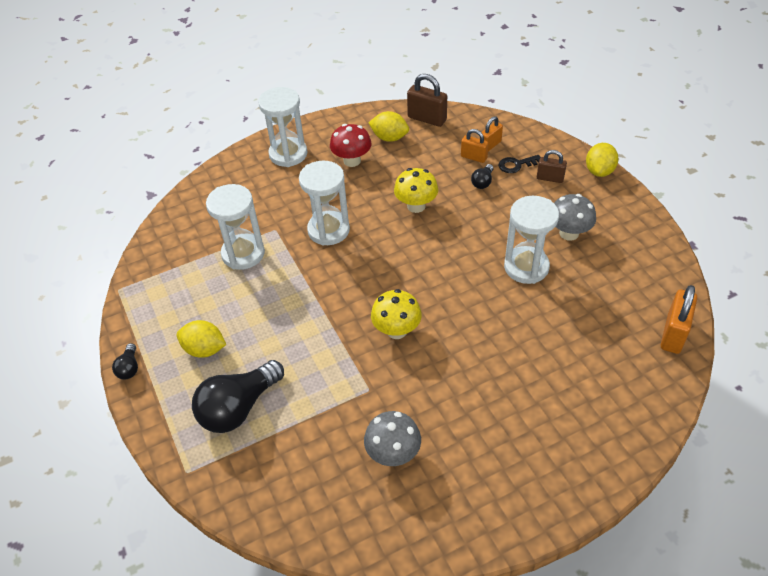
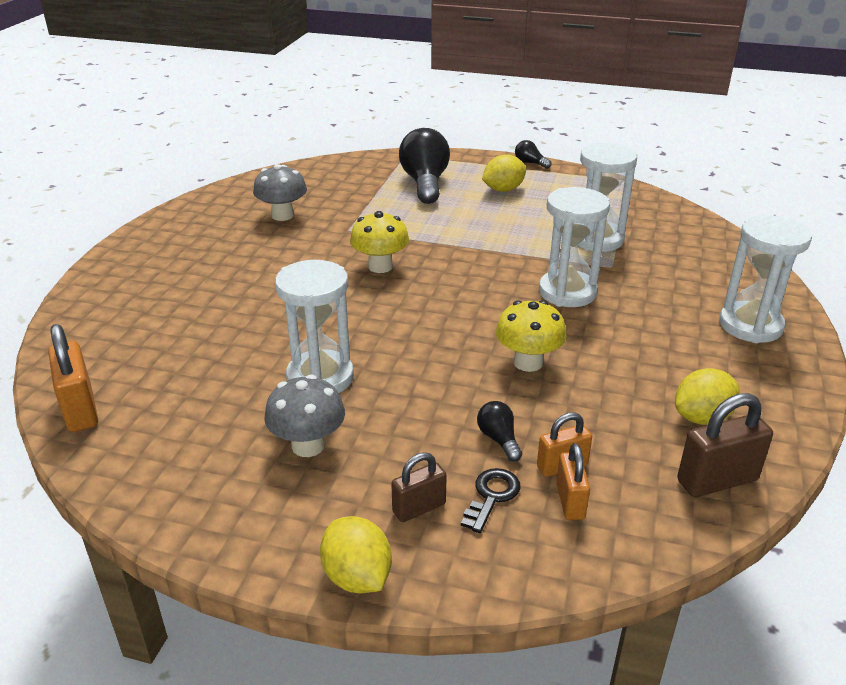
camera: 130 degrees right, 15 degrees down
red mushroom [330,124,372,167] -> none

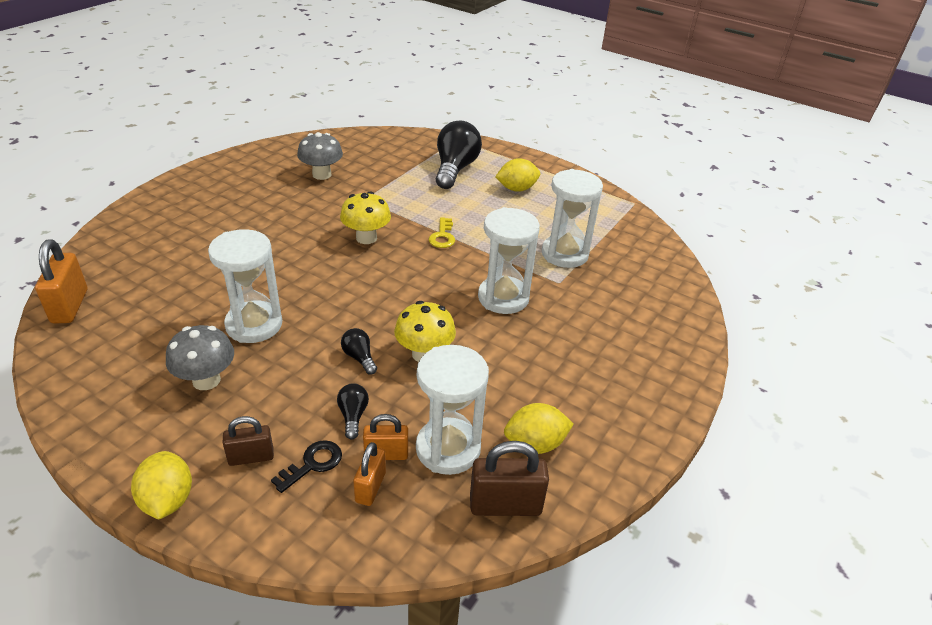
camera: 15 degrees right, 5 degrees up
black light bulb [515,140,552,169] -> black light bulb moved to [341,328,377,375]
white hourglass [719,215,812,343] -> white hourglass moved to [416,345,489,475]
none -> yellow key [429,217,455,248]

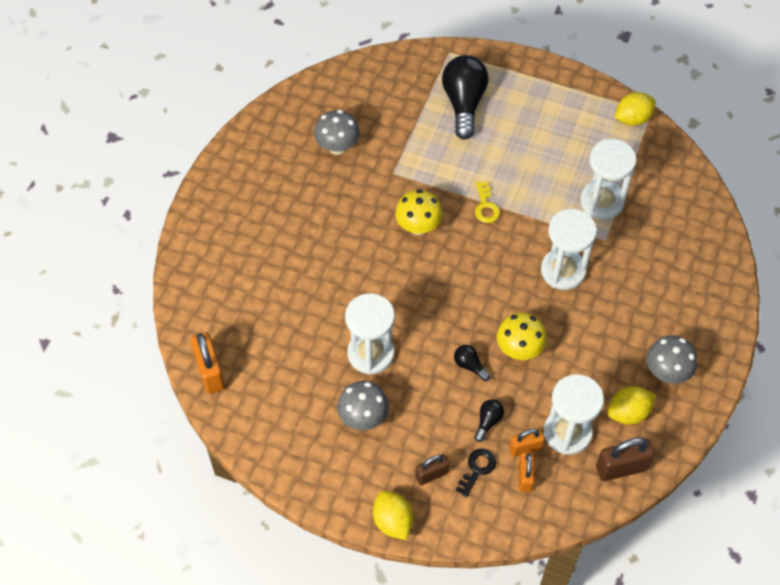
camera: 10 degrees left, 20 degrees up
black light bulb [337,383,369,440] -> black light bulb turned 45 degrees clockwise [474,399,504,442]
yellow lemon [495,158,540,192] -> yellow lemon moved to [614,92,656,126]
none -> grey mushroom [647,335,697,384]

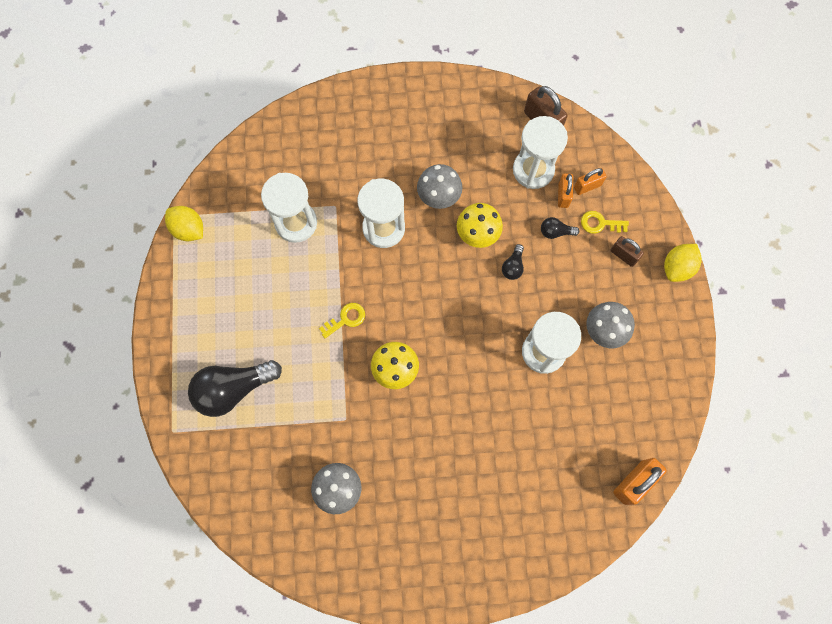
camera: 115 degrees left, 15 degrees up
black key [456,449,496,497] -> yellow key [581,211,629,234]
orange padlock [509,429,545,457] -> orange padlock turned 45 degrees clockwise [558,173,573,208]
yellow lemon [608,386,656,425] -> none
grey mushroom [647,335,697,384] -> grey mushroom moved to [417,164,463,209]

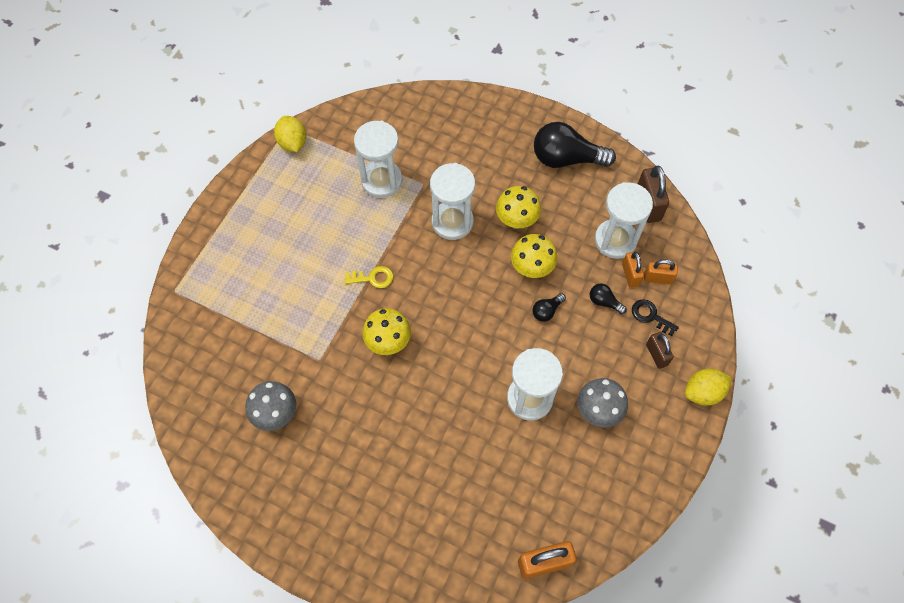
camera: 30 degrees right, 10 degrees down
black light bulb [188,360,282,417] -> black light bulb moved to [534,122,616,168]
grey mushroom [417,164,463,209] -> yellow mushroom [496,186,541,229]
orange padlock [558,173,573,208] -> orange padlock turned 45 degrees counterclockwise [622,252,644,288]
yellow key [581,211,629,234] -> black key [632,299,679,336]

